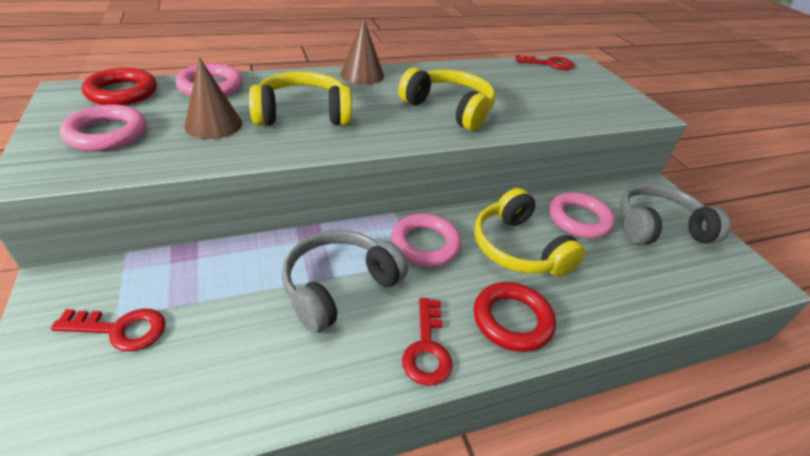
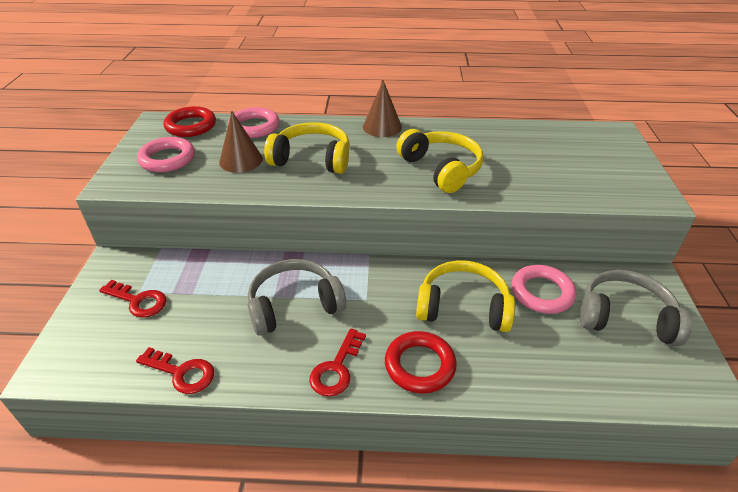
camera: 25 degrees right, 0 degrees up
pink ring [391,214,462,267] -> none
yellow headphones [474,188,586,277] -> yellow headphones turned 105 degrees clockwise [416,260,515,332]
red key [516,55,574,70] -> red key moved to [136,347,214,394]

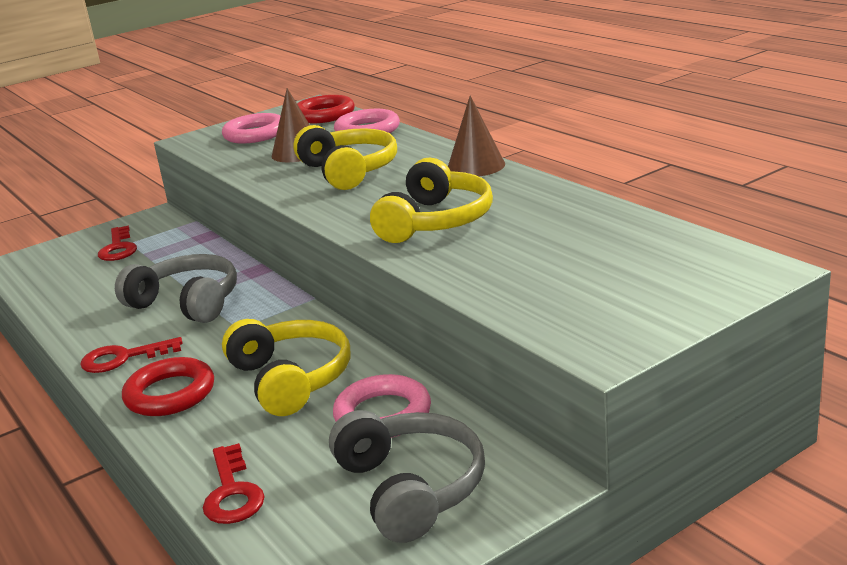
camera: 55 degrees right, 15 degrees down
red key [136,347,214,394] -> red key moved to [203,443,265,524]

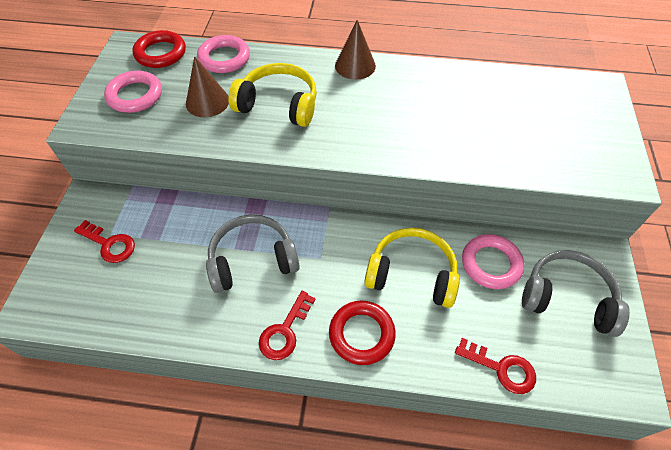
camera: 50 degrees left, 30 degrees up
yellow headphones [370,158,493,243] -> none

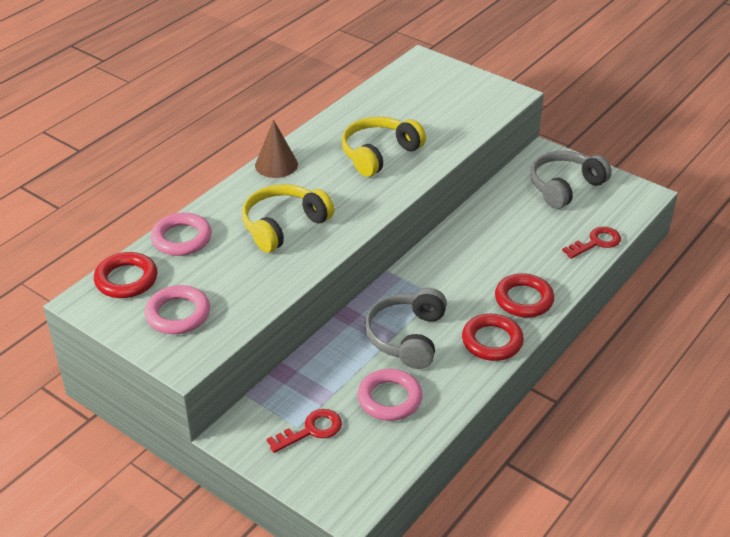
camera: 60 degrees left, 15 degrees down
brown cone [186,56,229,117] -> none
red key [259,291,316,360] -> red ring [462,314,524,361]
yellow headphones [364,228,460,308] -> yellow headphones moved to [341,116,426,177]
pink ring [462,234,524,289] -> pink ring moved to [358,369,422,421]

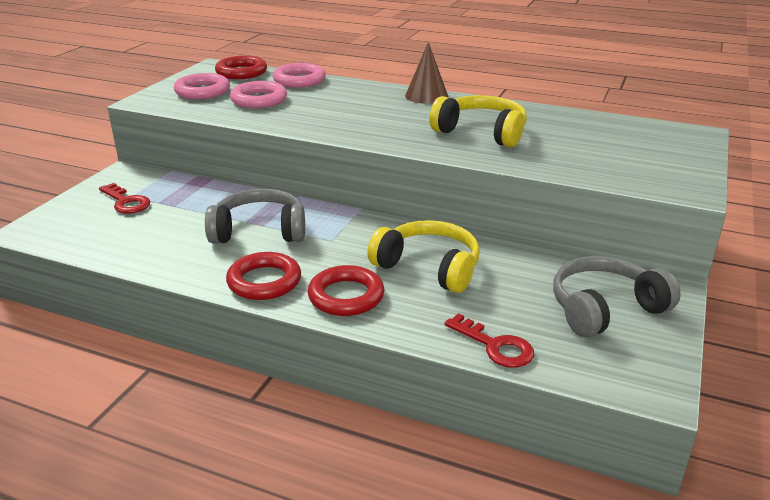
camera: 75 degrees right, 10 degrees down
yellow headphones [242,184,334,253] -> yellow headphones moved to [367,220,480,293]
pink ring [358,369,422,421] -> pink ring moved to [230,81,287,108]
grey headphones [530,151,612,209] -> grey headphones turned 60 degrees counterclockwise [553,256,681,337]

